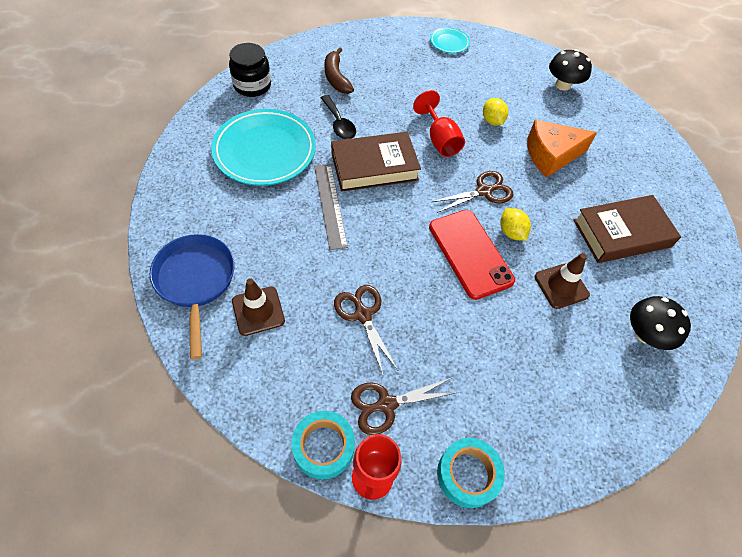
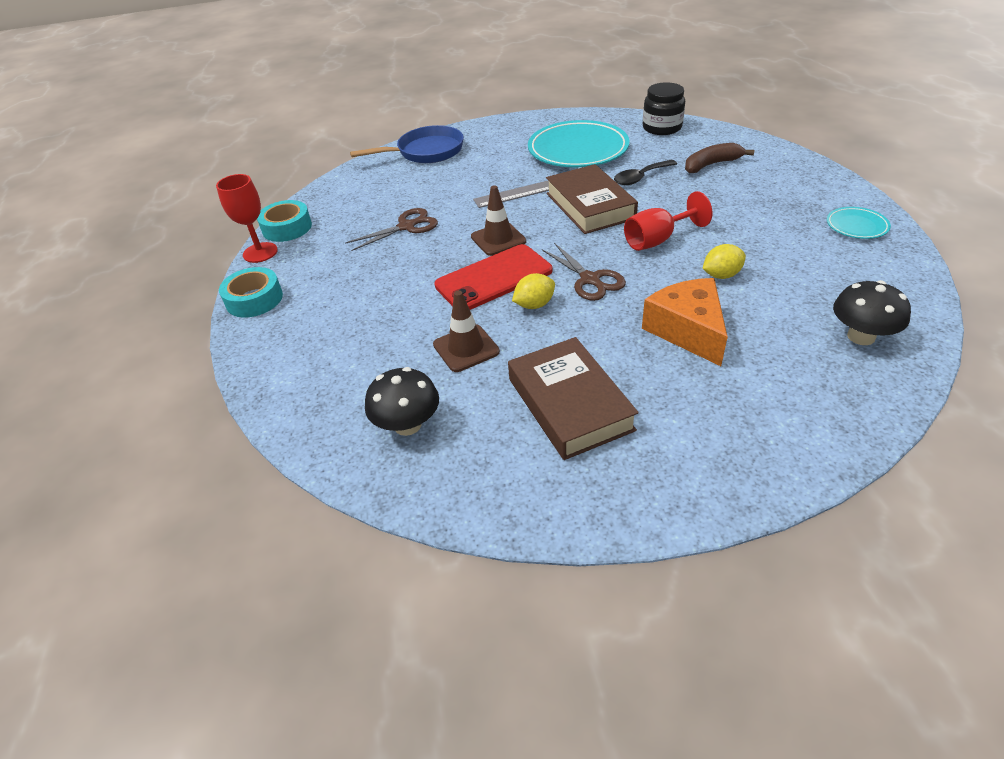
camera: 90 degrees right, 15 degrees down
brown traffic cone [232,278,285,336] -> brown traffic cone moved to [471,185,526,256]
brown scissors [351,378,459,435] -> none

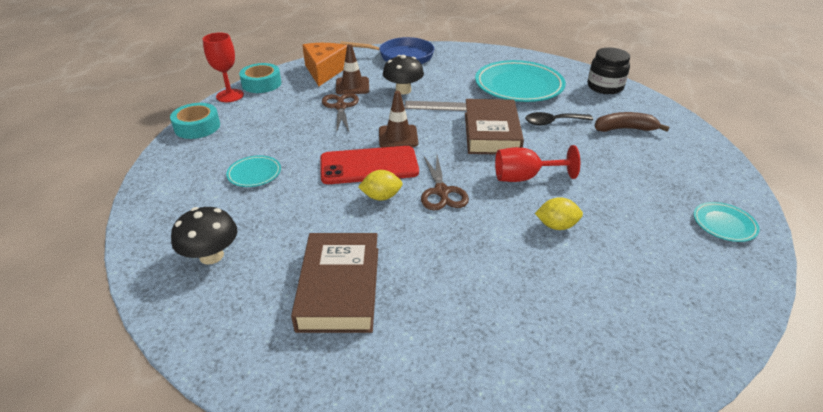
camera: 20 degrees right, 5 degrees down
brown scissors [345,208,438,251] -> brown scissors turned 90 degrees counterclockwise [322,93,359,133]
brown traffic cone [433,291,500,372] -> brown traffic cone moved to [336,44,369,95]
orange cheese [642,278,728,366] -> orange cheese moved to [302,43,347,86]
black mushroom [833,280,911,345] -> black mushroom moved to [383,55,424,94]
none -> turquoise plate [226,155,281,187]

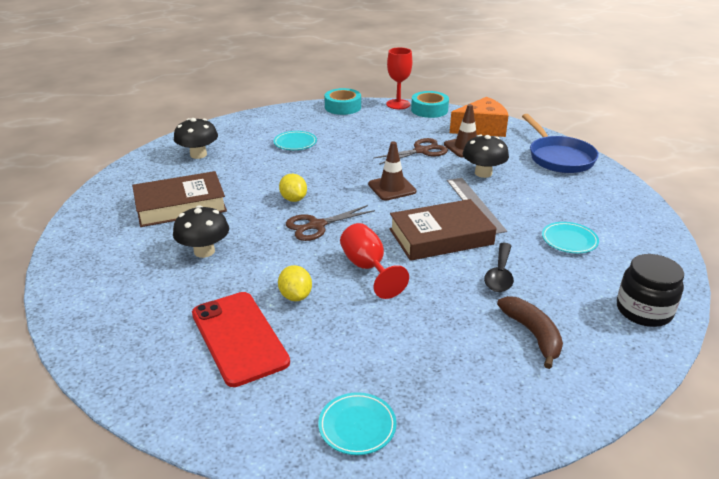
camera: 70 degrees right, 5 degrees down
red phone [320,146,419,184] -> red phone moved to [192,292,290,387]
turquoise plate [475,60,566,102] -> turquoise plate [542,222,599,253], size x0.47
black spoon [525,112,593,126] -> black spoon turned 135 degrees counterclockwise [484,243,514,292]
none -> black mushroom [173,205,229,258]

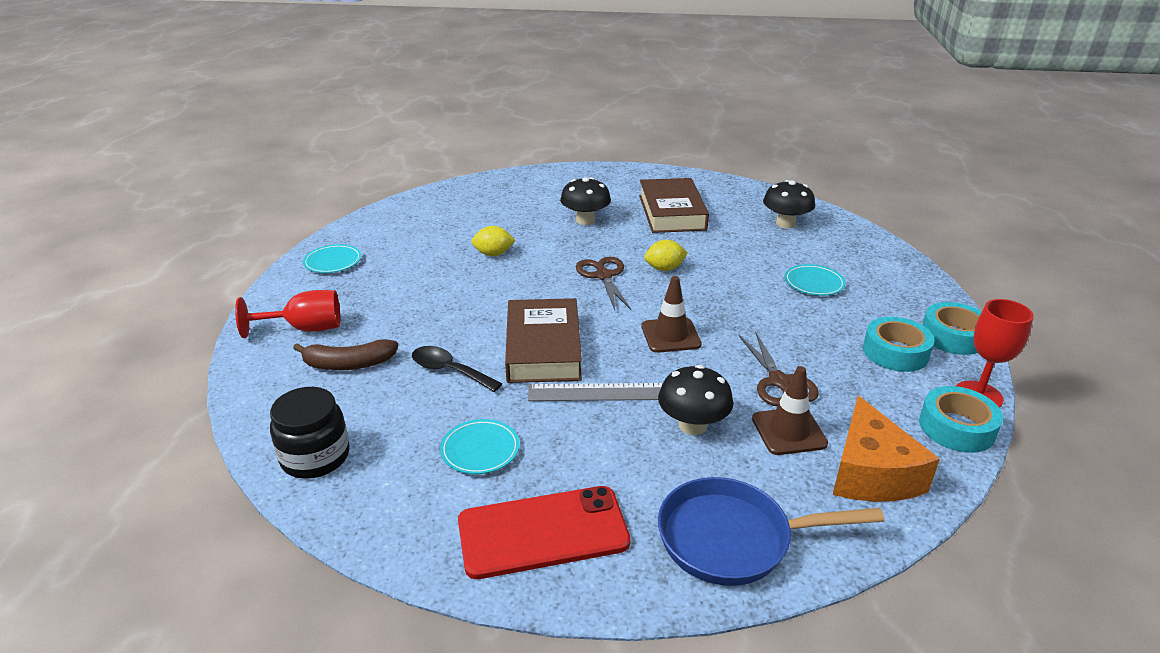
camera: 105 degrees right, 0 degrees up
red phone [192,292,290,387] -> red phone moved to [458,486,630,579]
red goblet [340,223,409,299] -> red goblet moved to [235,290,341,338]
none -> turquoise tape [863,317,934,372]

